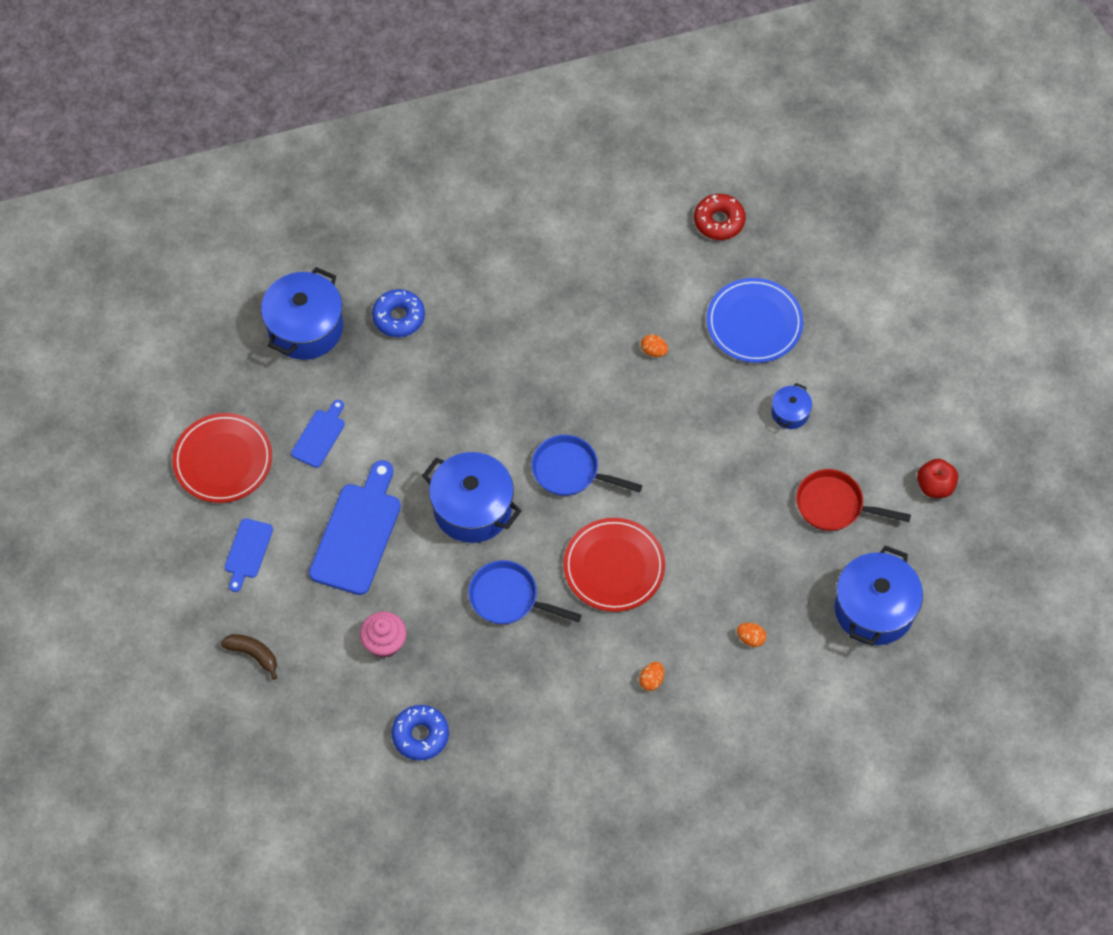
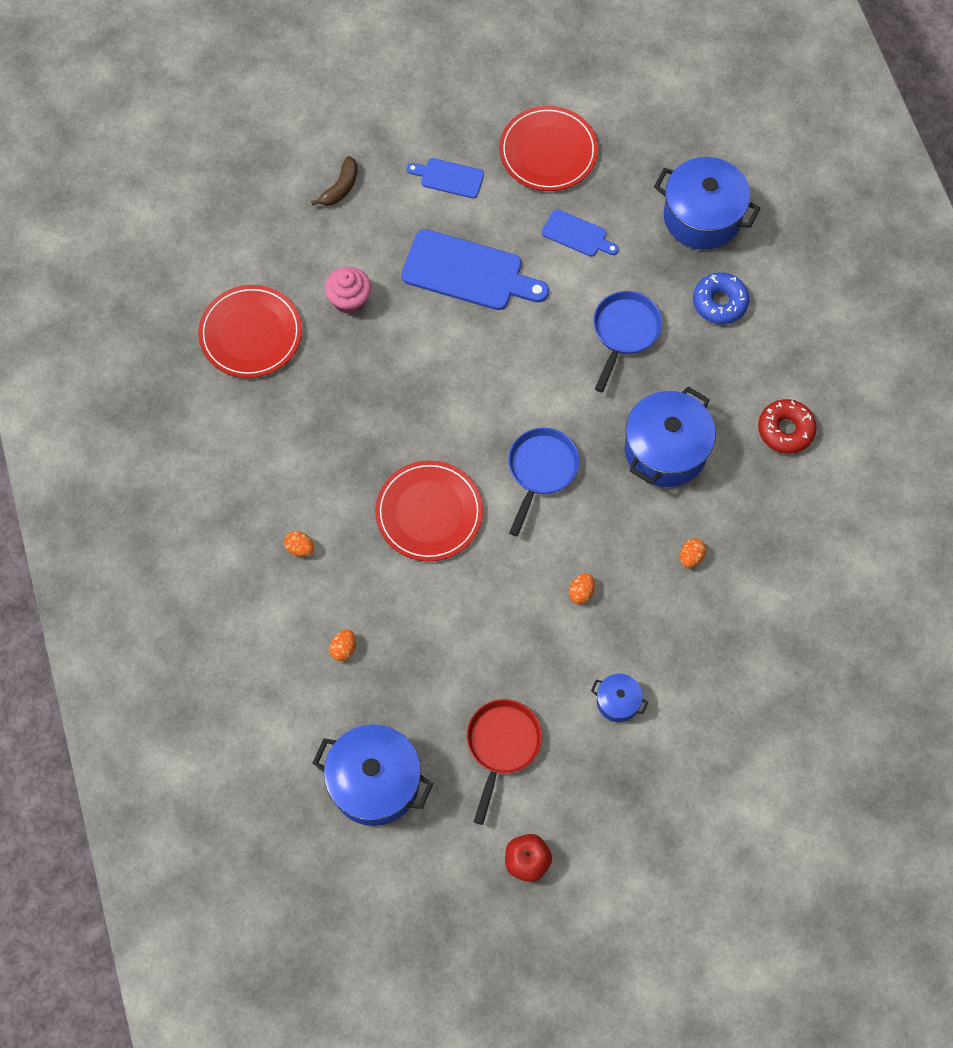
camera: 90 degrees right, 5 degrees up
blue donut [391,705,449,761] -> red plate [198,285,302,378]
blue pot [422,452,521,543] -> blue pot moved to [625,387,716,487]
blue pan [468,560,582,624] -> blue pan moved to [593,291,662,392]
red donut [694,194,746,240] -> red donut moved to [758,399,817,454]
blue plate [707,278,803,363] -> none
none -> orange egg [569,573,595,604]

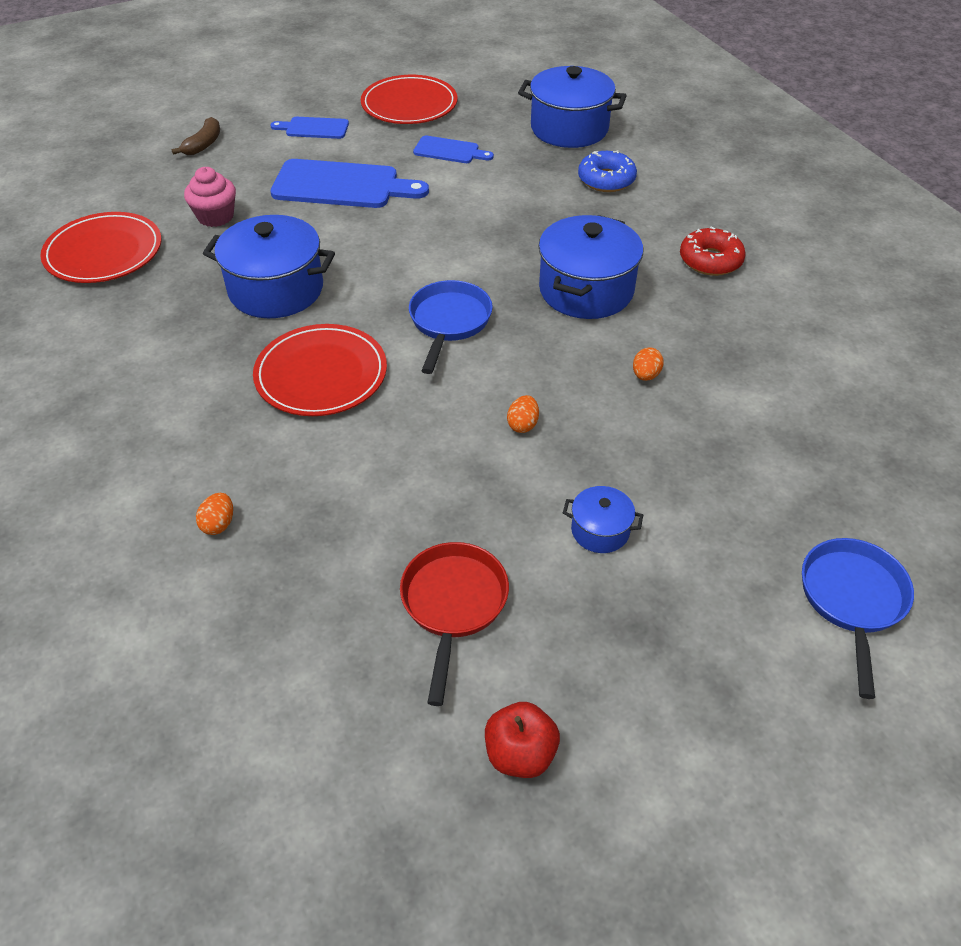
camera: 10 degrees left, 20 degrees down
orange egg [284,531,314,557] -> none
blue pot [313,724,433,826] -> blue pot moved to [203,215,335,318]
blue pan [593,291,662,392] -> blue pan moved to [802,538,914,699]

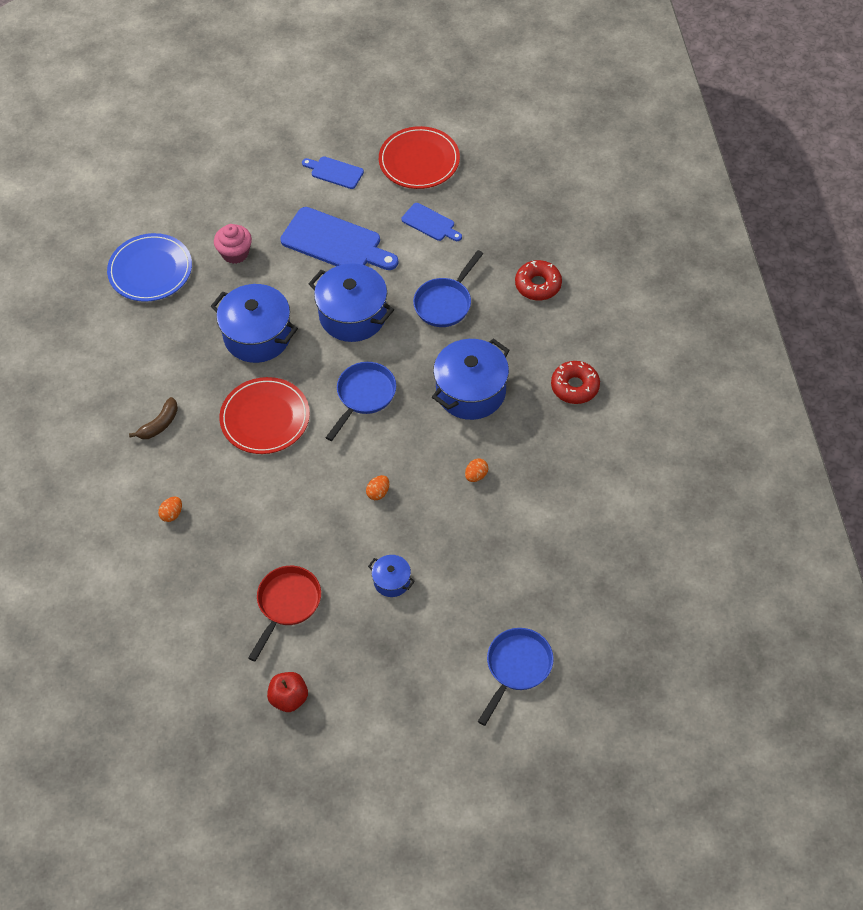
camera: 20 degrees right, 10 degrees up
red plate [41,212,161,283] -> blue plate [107,233,192,302]
brown banana [171,117,220,155] -> brown banana moved to [129,397,178,439]
blue pot [518,66,627,148] -> blue pot moved to [309,263,394,342]
blue donut [578,150,637,192] -> red donut [515,260,562,301]
none -> blue pan [413,250,483,327]

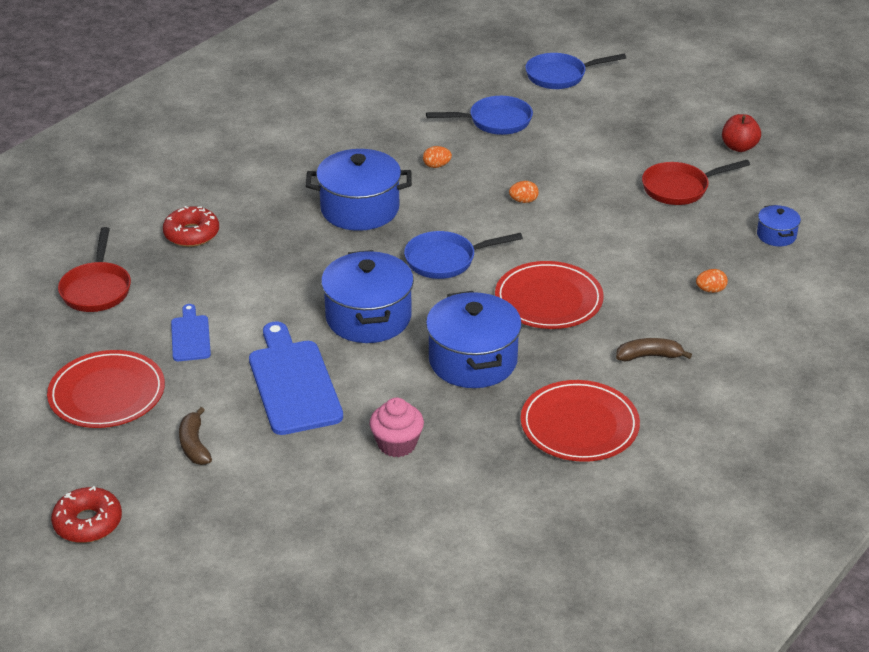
camera: 135 degrees left, 20 degrees down
blue plate [107,233,192,302] -> none
blue cutting board [302,156,364,189] -> brown banana [179,407,212,465]
blue pot [368,555,415,597] -> blue pot moved to [757,205,801,247]
blue pan [413,250,483,327] -> blue pan moved to [426,96,533,135]
red donut [551,361,600,404] -> red donut moved to [51,486,122,543]
none -> red pan [58,227,131,312]
none -> red plate [521,380,640,462]

